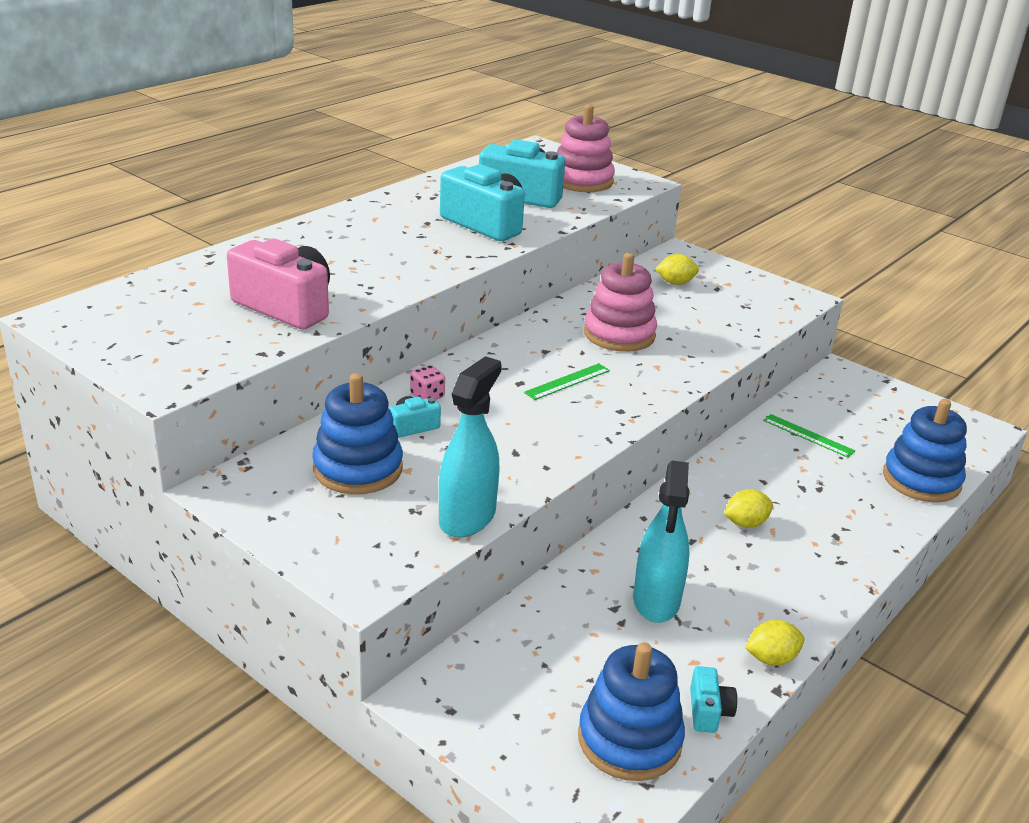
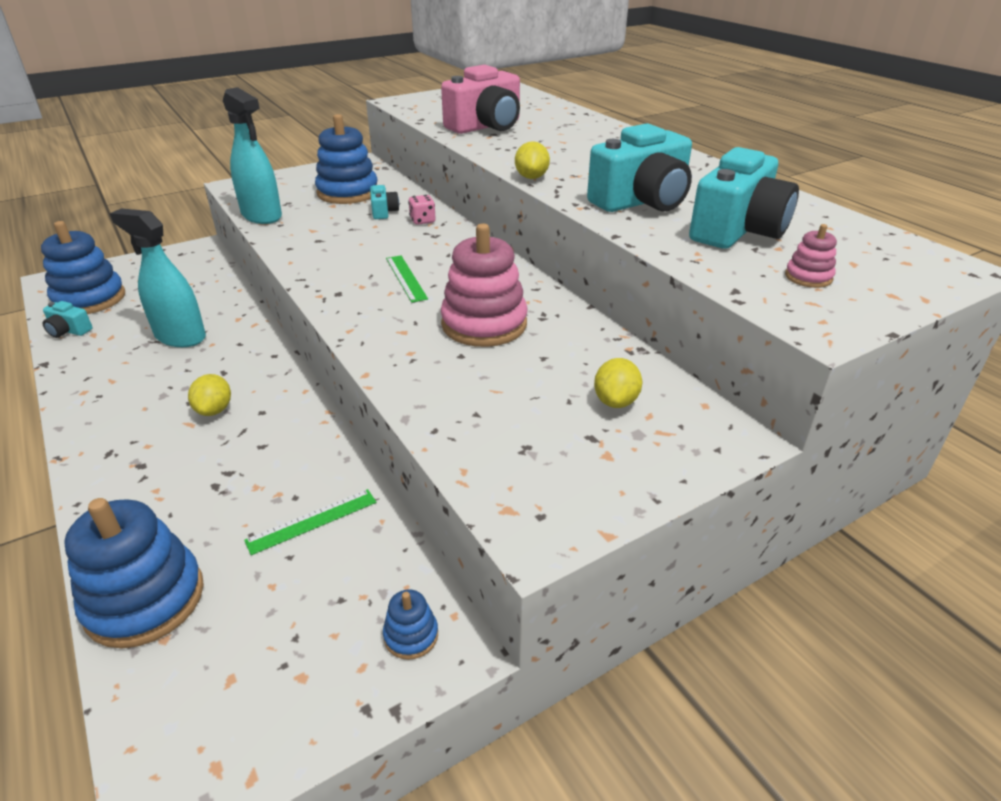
camera: 110 degrees right, 5 degrees up
pink stacking toy [557,104,615,192] -> pink stacking toy [785,224,837,288], size x0.46
yellow lemon [745,620,804,666] -> yellow lemon moved to [515,141,550,179]
none -> blue stacking toy [383,589,438,660]

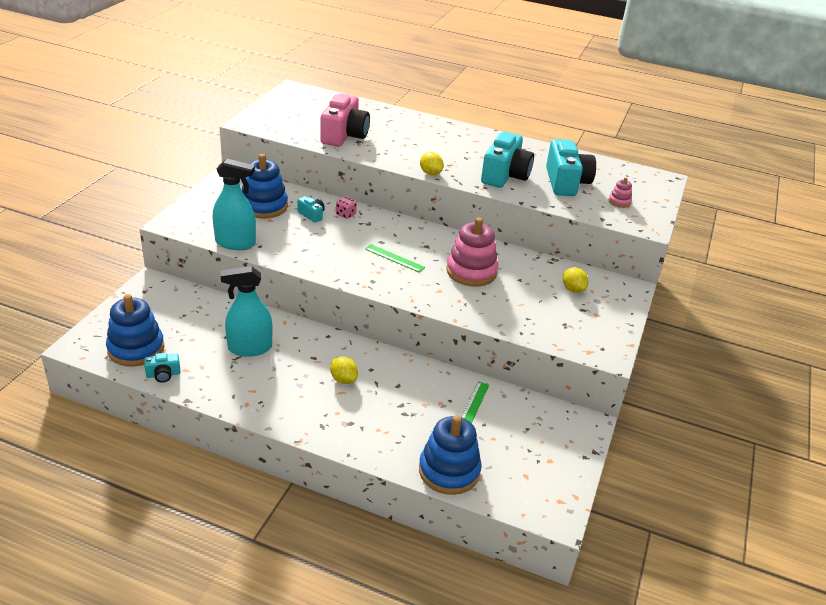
camera: 40 degrees left, 0 degrees up
blue stacking toy [383,589,438,660] -> none

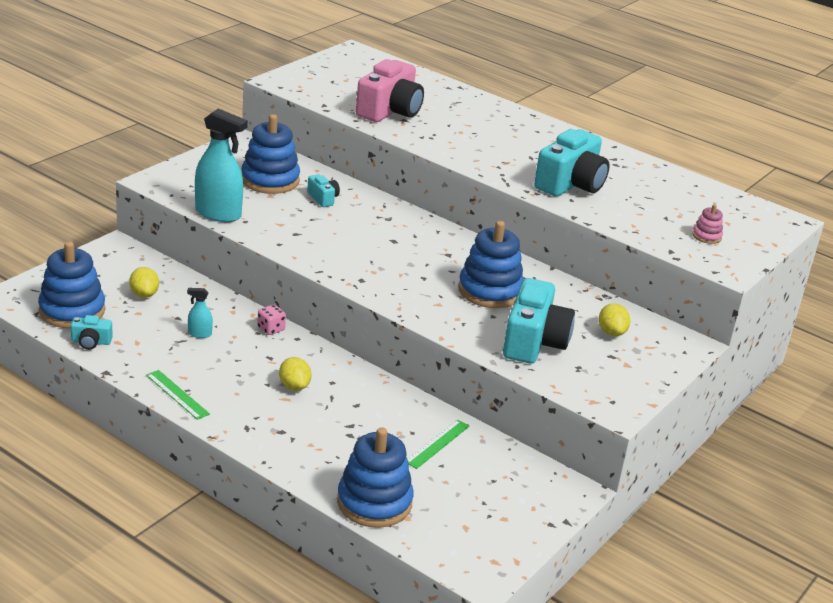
camera: 15 degrees right, 5 degrees down
turquoise spray bottle [221,266,272,357] -> turquoise spray bottle [187,288,213,338], size x0.45
pink dice [336,196,357,219] -> pink dice moved to [257,305,286,335]
green ruler [365,244,425,272] -> green ruler moved to [146,370,210,420]
yellow lemon [420,152,444,175] -> yellow lemon moved to [129,267,159,298]
pink stacking toy [447,218,498,287] -> blue stacking toy [458,221,524,308]
turquoise camera [546,139,596,196] -> turquoise camera moved to [503,278,575,363]

